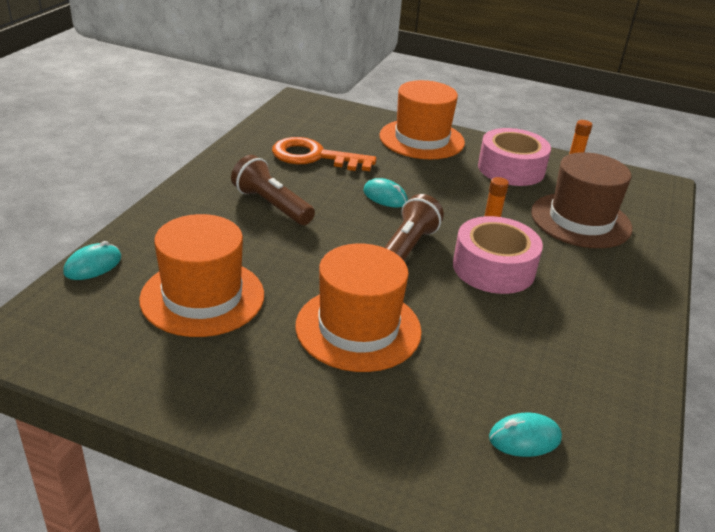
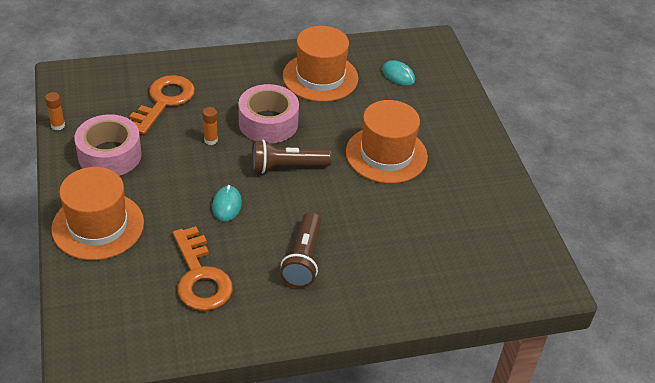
camera: 125 degrees left, 10 degrees up
turquoise mouse [63,241,121,280] -> none
orange hat [139,214,264,337] -> orange hat moved to [283,26,358,102]
brown hat [531,152,632,248] -> orange key [129,75,195,135]

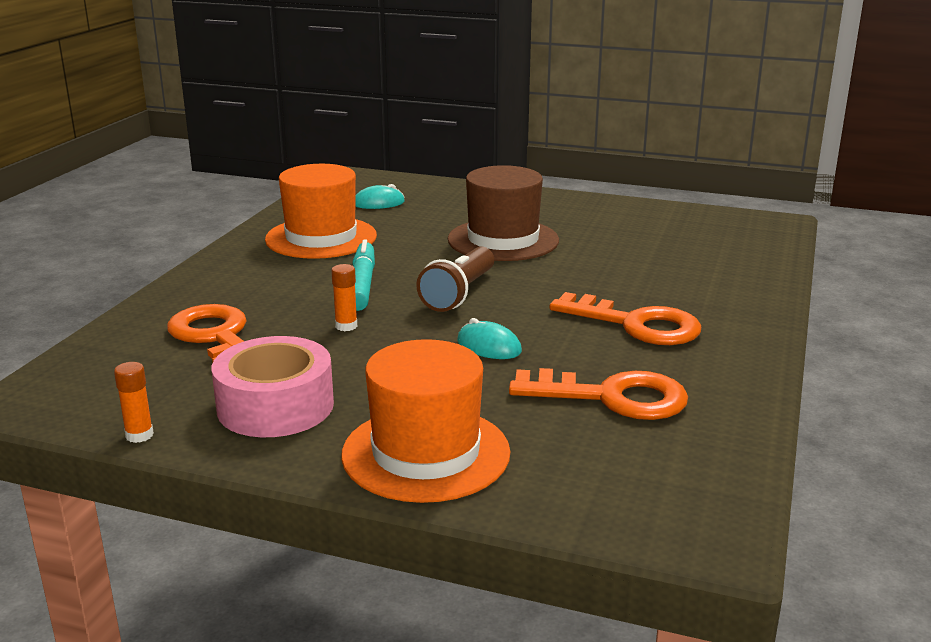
camera: 55 degrees left, 20 degrees down
pink tape [238,84,299,143] -> turquoise marker [352,240,375,311]
brown flashlight [280,212,321,288] -> orange key [549,292,701,345]
orange hat [346,100,428,183] -> brown hat [448,165,559,261]

